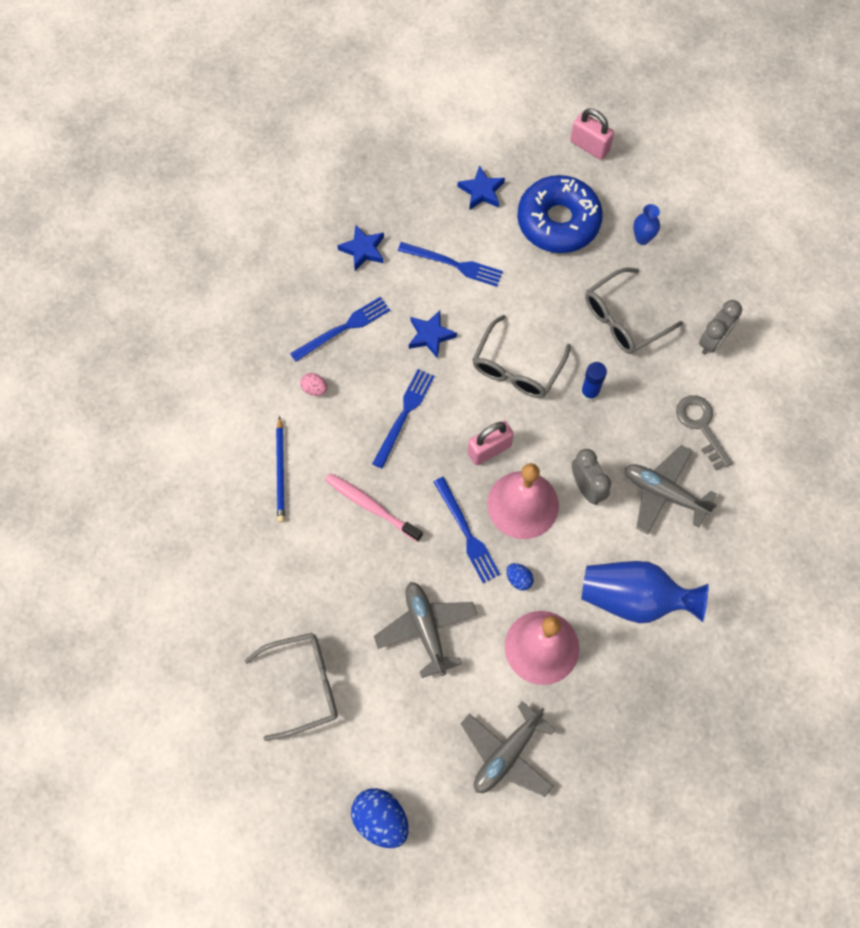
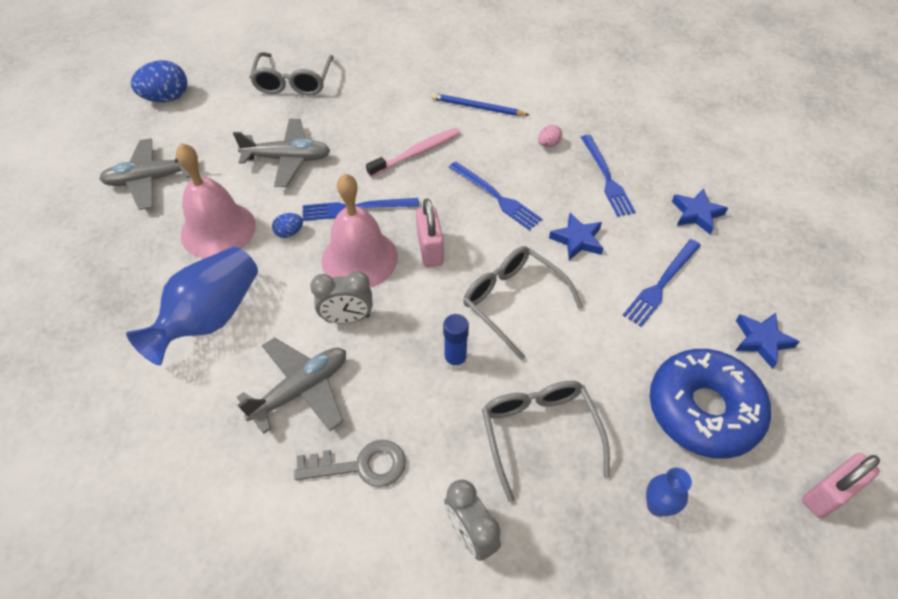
camera: 110 degrees right, 15 degrees down
grey plane [461,701,556,797] -> grey plane turned 75 degrees counterclockwise [99,138,190,210]

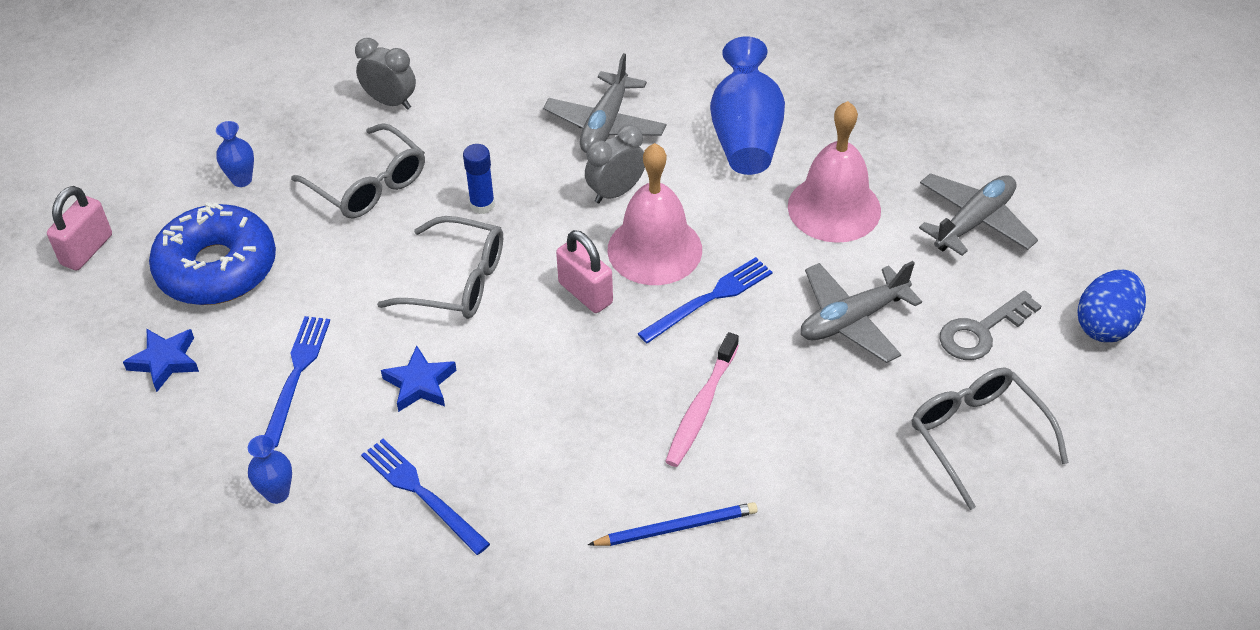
camera: 150 degrees right, 5 degrees down
blue egg [272,213,303,238] -> none
grey key [294,440,406,487] -> grey key moved to [939,290,1041,360]
blue fork [449,162,542,230] -> none
pink egg [538,125,563,147] -> none
blue star [672,189,728,234] -> blue vase [248,435,292,504]

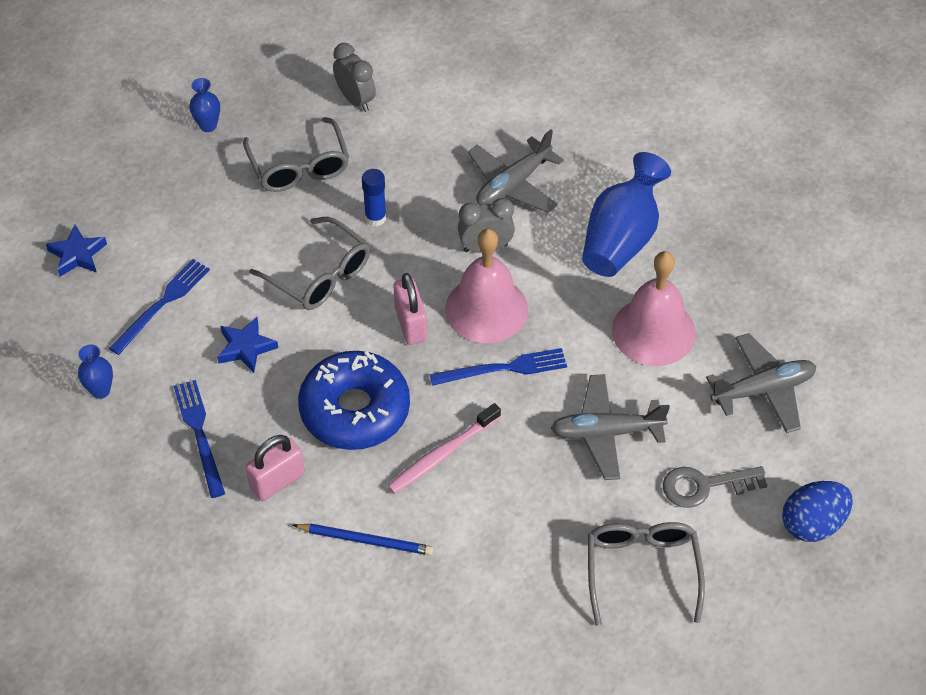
camera: 25 degrees right, 5 degrees up
pink padlock [47,186,112,271] -> pink padlock moved to [246,435,305,501]
blue donut [149,202,276,305] -> blue donut moved to [298,351,410,450]

